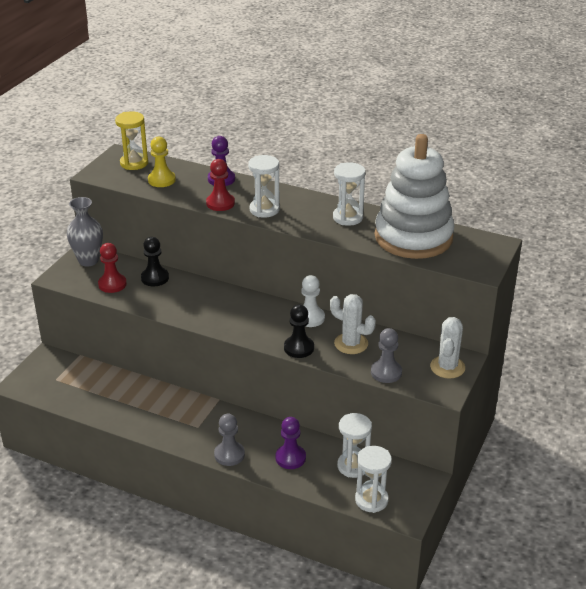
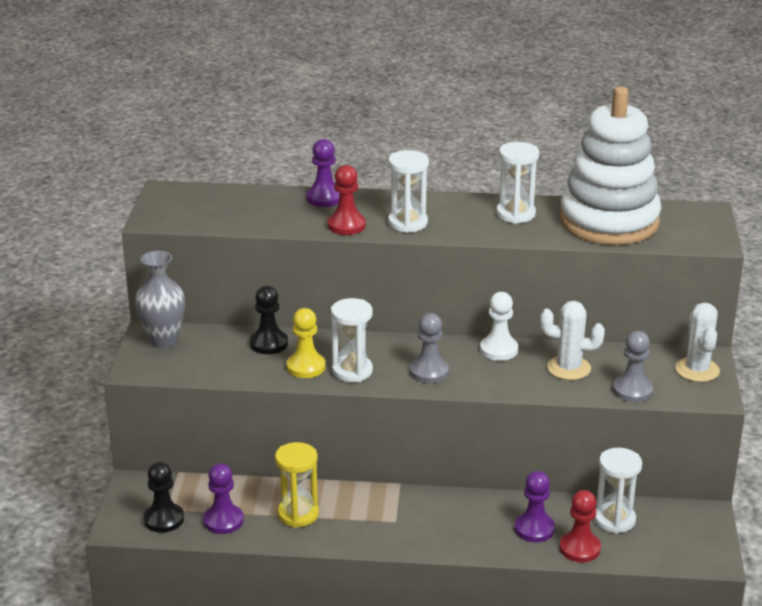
camera: 20 degrees left, 5 degrees down
red pawn [98,243,127,293] -> red pawn moved to [560,490,601,562]
yellow hourglass [115,111,148,170] -> yellow hourglass moved to [275,442,319,528]
yellow pawn [148,137,176,187] -> yellow pawn moved to [287,308,326,378]
grey pawn [214,414,245,466] -> grey pawn moved to [410,313,449,383]
black pawn [284,304,314,358] -> black pawn moved to [144,462,184,533]
white hourglass [355,446,392,513] -> white hourglass moved to [331,298,373,382]
none -> purple pawn [203,463,244,534]

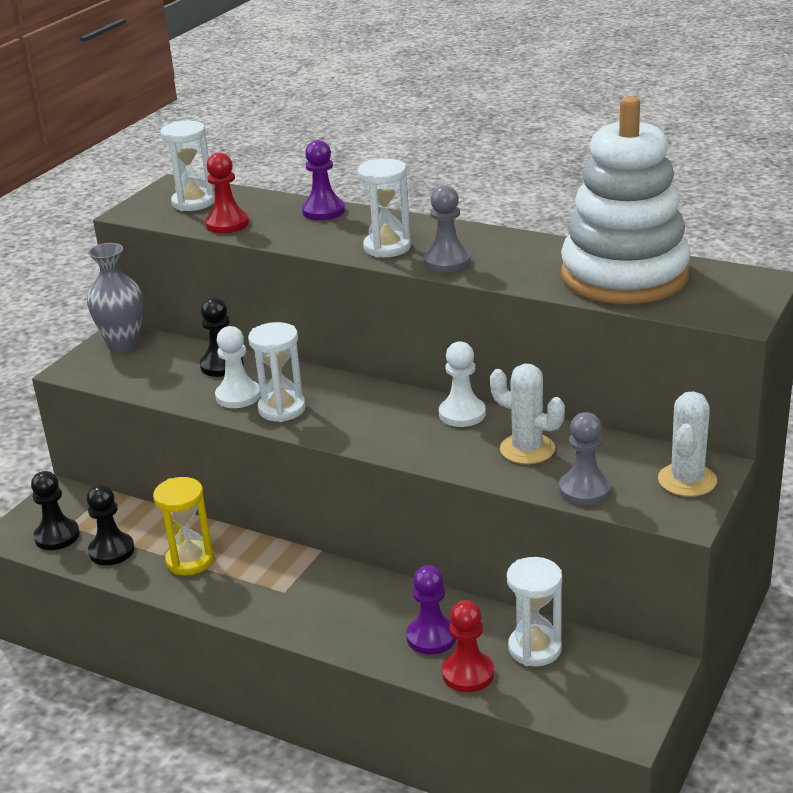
camera: 25 degrees right, 0 degrees up
purple pawn [203,463,244,534] -> black pawn [87,485,134,565]
yellow pawn [287,308,326,378] -> white pawn [215,326,260,408]
red pawn [328,165,366,235] -> red pawn moved to [205,153,249,233]
grey pawn [410,313,449,383] -> grey pawn moved to [424,185,471,273]
white hourglass [496,142,539,224] -> white hourglass moved to [161,121,215,211]

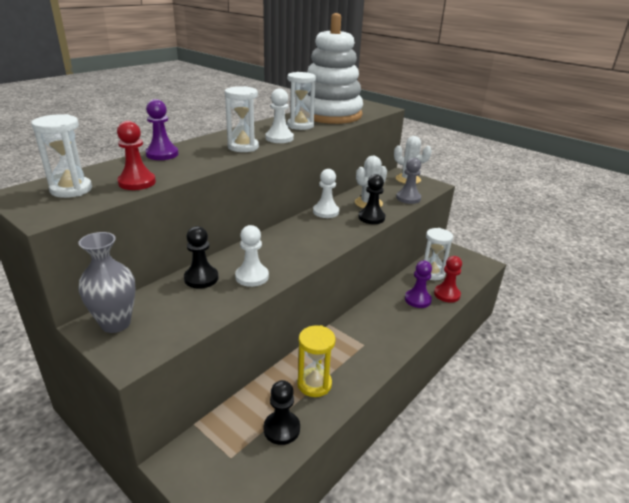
camera: 80 degrees left, 0 degrees up
black pawn [31,471,80,550] -> black pawn moved to [359,174,385,224]
white hourglass [248,322,306,422] -> white hourglass moved to [287,72,316,130]
grey pawn [424,185,471,273] -> white pawn [265,88,294,143]

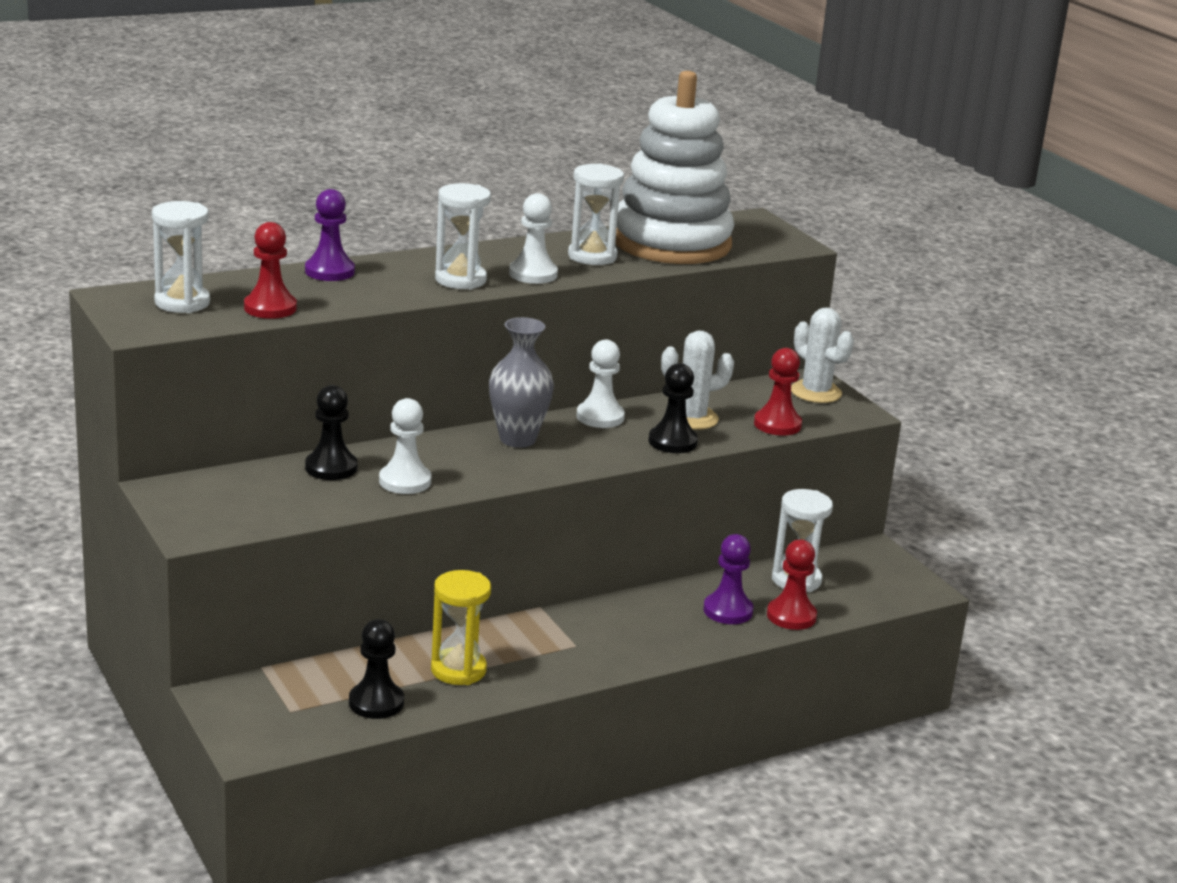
camera: 20 degrees right, 5 degrees down
grey vase [78,232,136,333] -> grey vase moved to [489,317,554,448]
grey pawn [396,158,421,204] -> red pawn [754,348,802,436]

